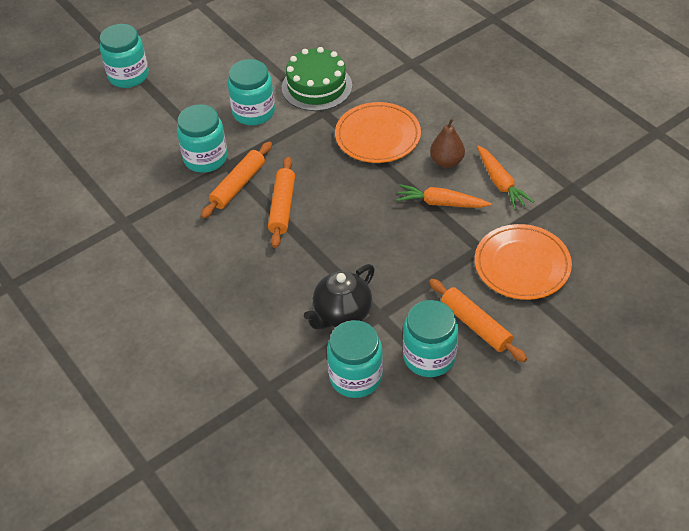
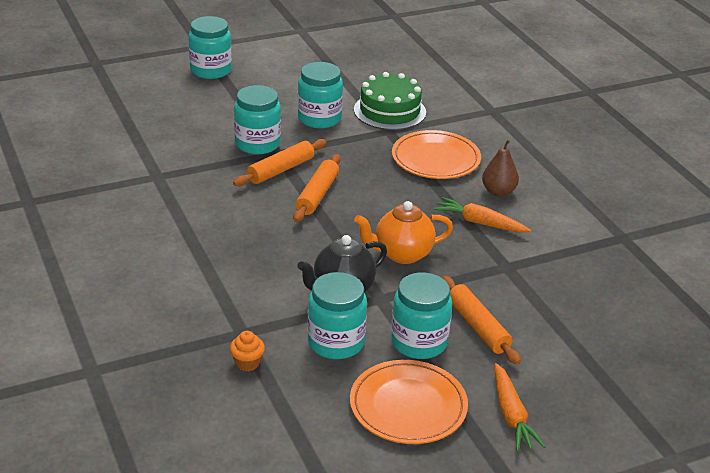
camera: 10 degrees right, 15 degrees down
orange plate [475,224,572,300] -> orange plate moved to [350,360,468,444]
orange carrot [477,145,534,210] -> orange carrot moved to [495,363,546,451]
none -> orange cupcake [230,331,265,371]
none -> orange teapot [354,201,453,264]

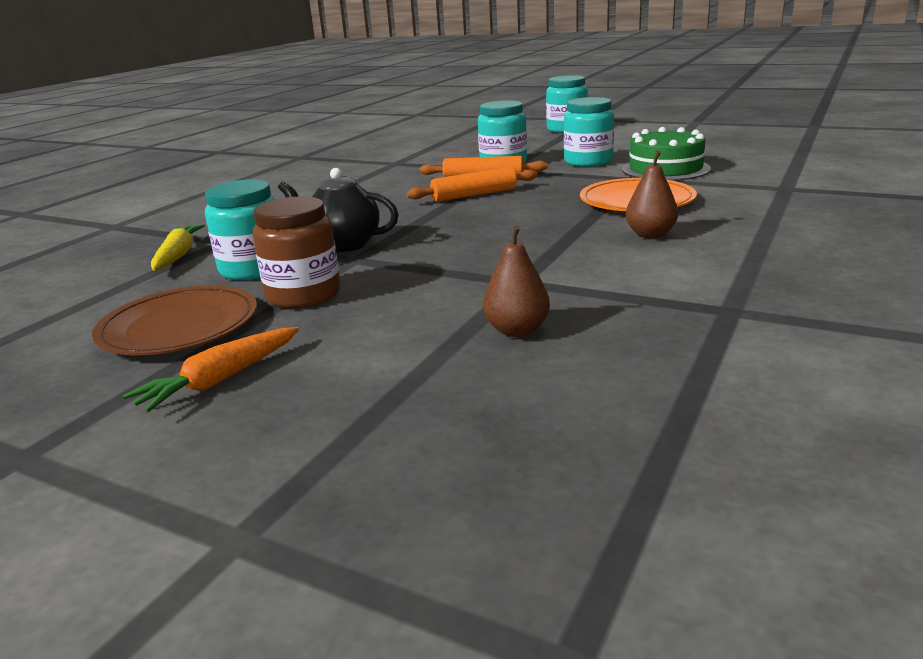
camera: 55 degrees right, 10 degrees down
orange cupcake [230,331,265,371] -> yellow carrot [151,224,205,271]
orange plate [350,360,468,444] -> brown plate [92,285,257,355]
orange teapot [354,201,453,264] -> none
turquoise jar [391,272,452,359] -> brown jar [253,196,341,308]
orange carrot [434,197,531,232] -> none
orange rolling pin [442,276,521,365] -> none
none -> brown pear [483,226,550,337]

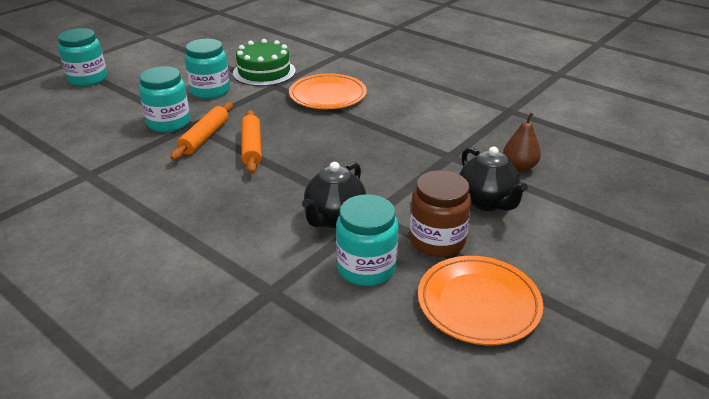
camera: 80 degrees left, 10 degrees up
brown plate [92,285,257,355] -> orange plate [418,256,543,345]
orange carrot [123,327,299,413] -> none
yellow carrot [151,224,205,271] -> none
brown pear [626,150,678,238] -> none
none -> black teapot [459,146,528,211]

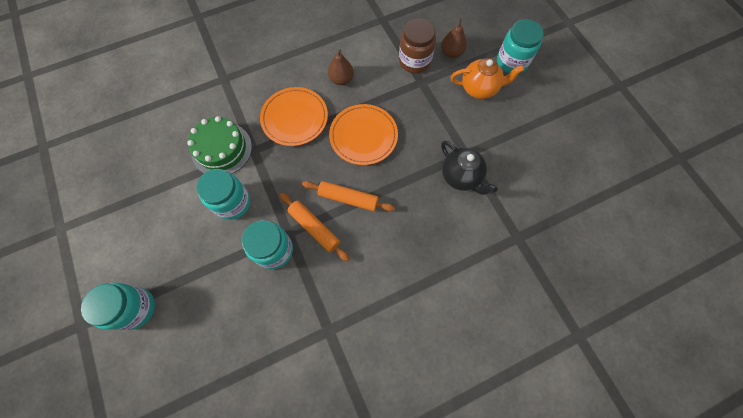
camera: 65 degrees left, 35 degrees up
turquoise jar [336,194,399,286] -> turquoise jar moved to [497,19,544,73]
brown jar [409,170,471,257] -> brown jar moved to [399,18,436,73]
orange plate [418,256,543,345] -> orange plate moved to [329,104,398,165]
black teapot [459,146,528,211] -> orange teapot [451,58,524,99]
none -> brown pear [328,49,354,85]

